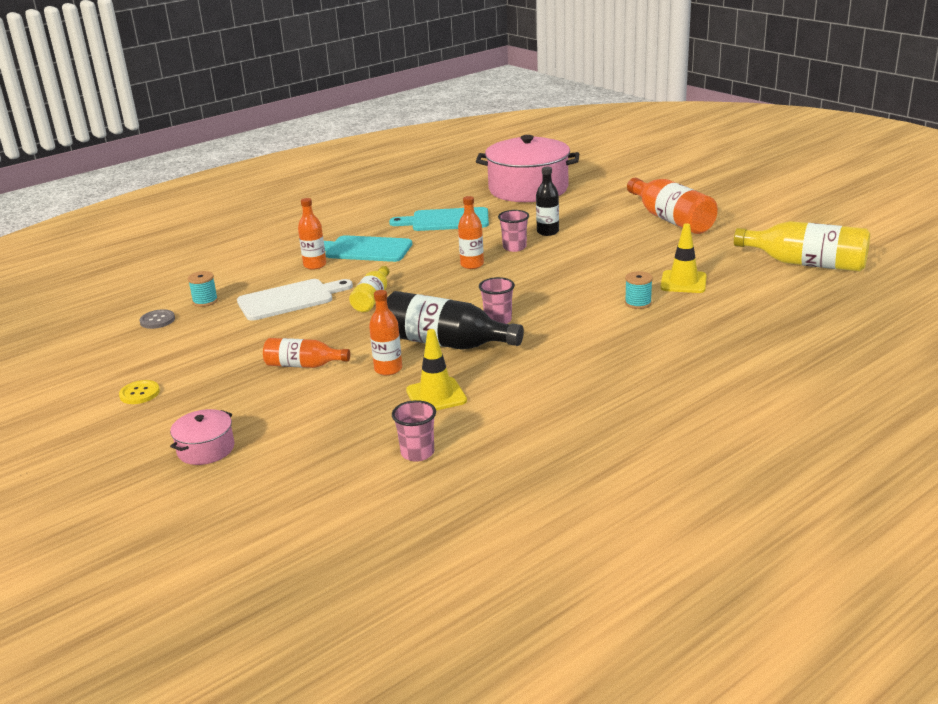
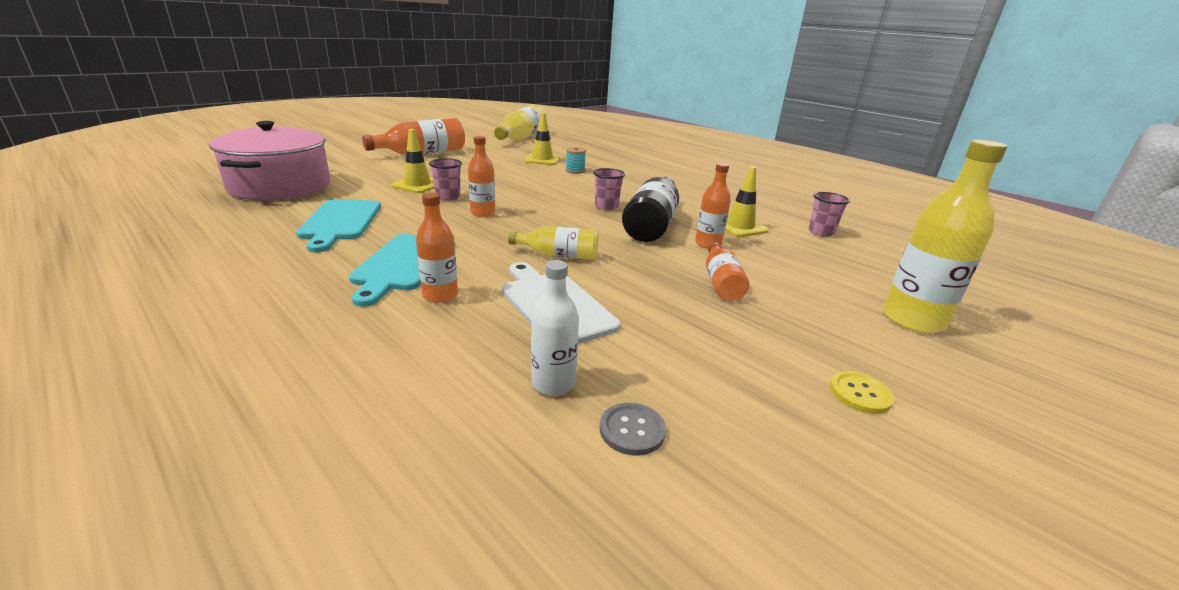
camera: 100 degrees left, 0 degrees up
pink pot [170,409,234,465] -> yellow bottle [883,139,1008,334]
turquoise spool [188,271,218,307] -> white bottle [531,260,579,396]
black bottle [536,167,559,236] -> yellow traffic cone [391,129,435,193]

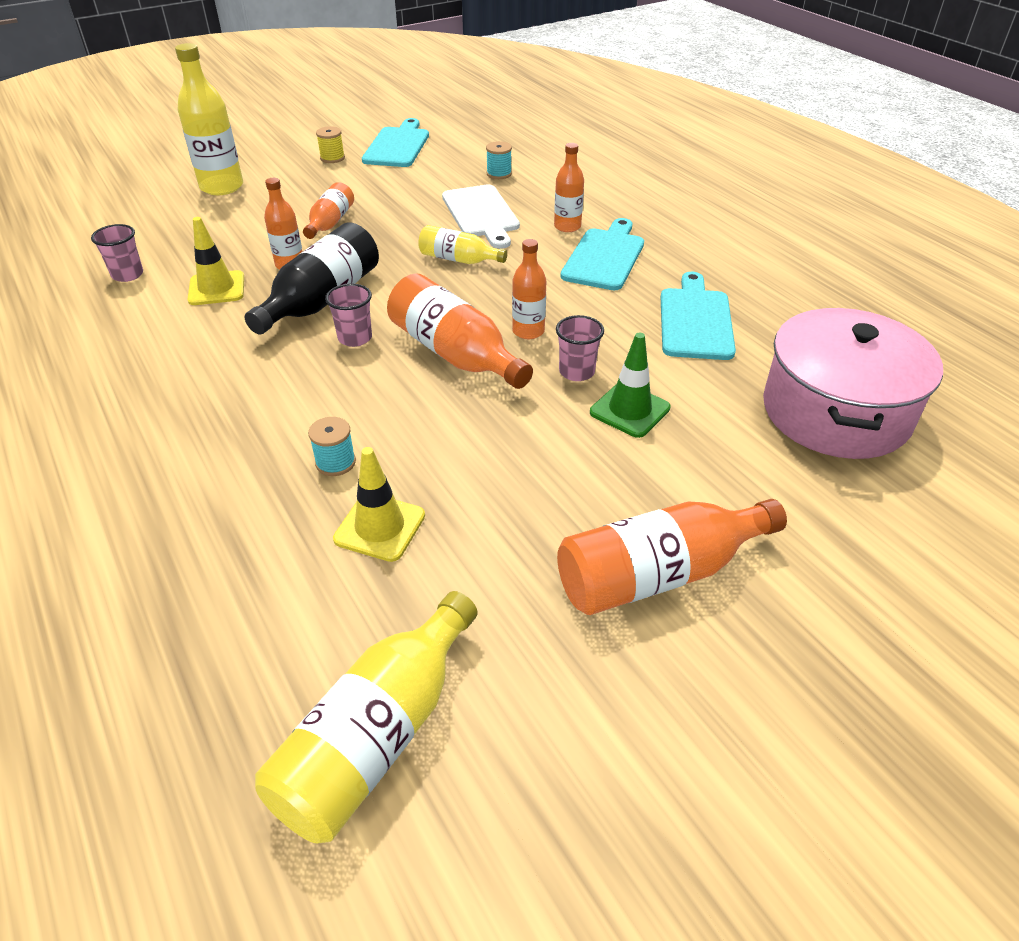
camera: 165 degrees left, 15 degrees up
yellow traffic cone [391,129,435,193] -> green traffic cone [590,333,671,438]
white bottle [531,260,579,396] -> turquoise spool [486,141,512,179]
grey button [600,403,666,456] -> none
yellow button [829,371,894,414] -> yellow spool [316,126,345,163]
none -> turquoise cutting board [362,118,429,167]
none -> orange bottle [387,273,533,389]

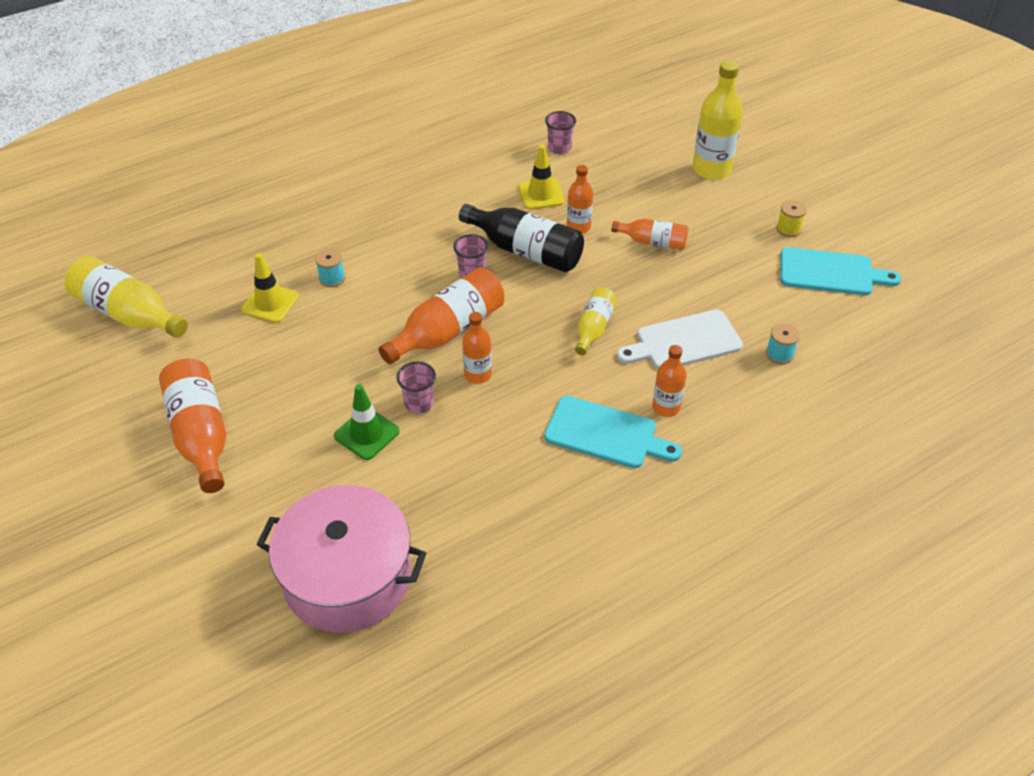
camera: 90 degrees right, 5 degrees up
turquoise cutting board [661,272,736,360] -> none

